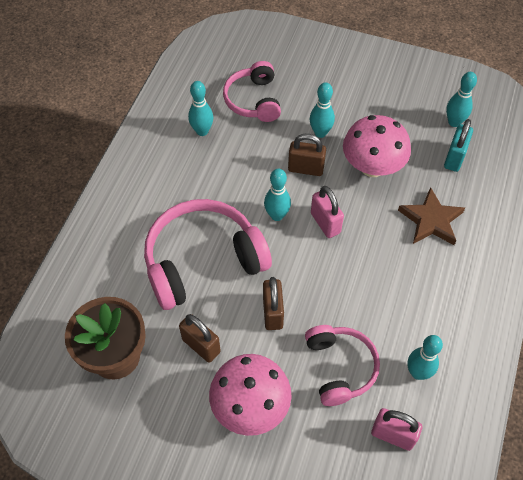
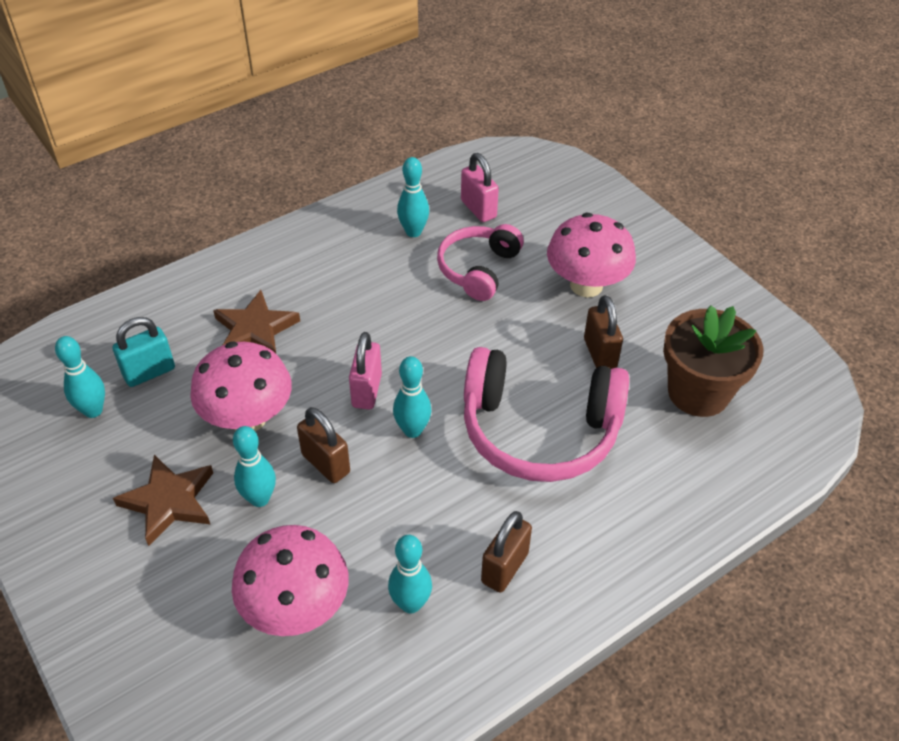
camera: 145 degrees left, 10 degrees down
pink headphones [223,61,281,122] -> pink mushroom [232,525,349,636]
brown padlock [263,277,284,330] -> brown padlock moved to [481,511,532,593]
none -> brown star [113,455,213,546]

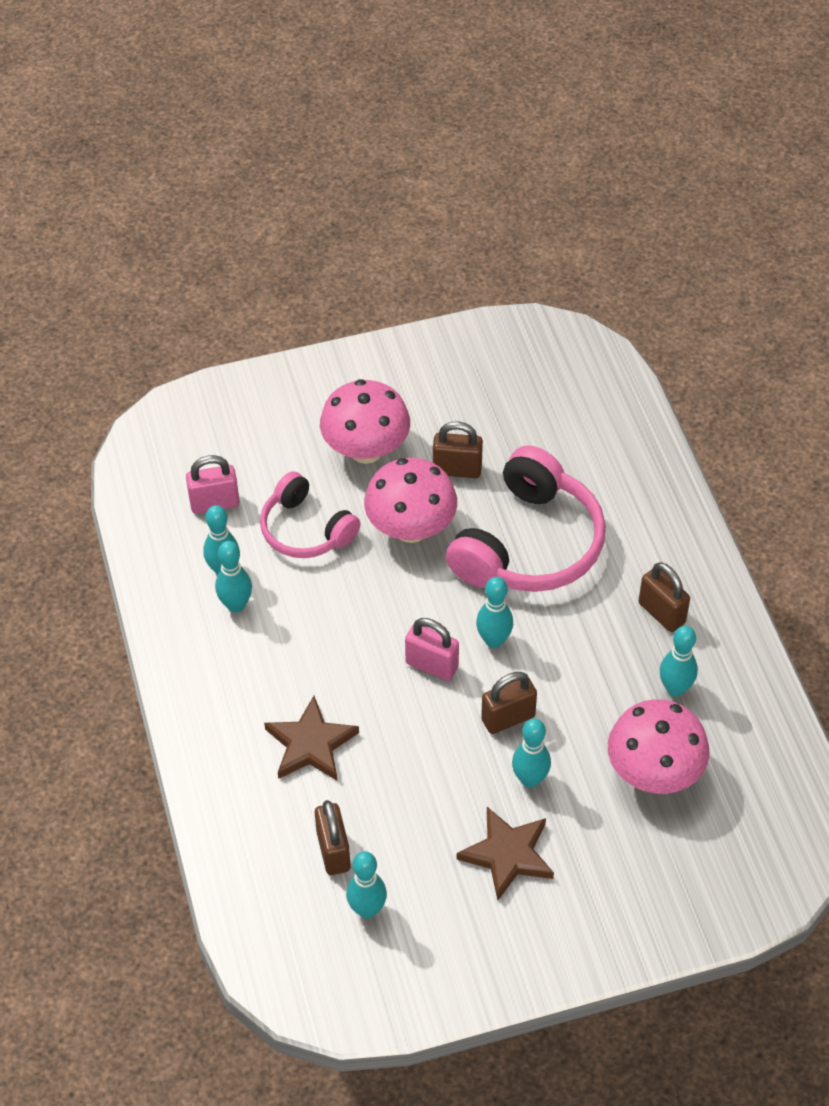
camera: 70 degrees left, 5 degrees up
turquoise padlock [112,317,175,387] -> brown padlock [315,800,350,875]
pink mushroom [190,342,292,431] -> pink mushroom moved to [364,458,457,543]
brown flower pot [663,306,763,417] -> none
none -> turquoise bowling pin [215,541,252,613]

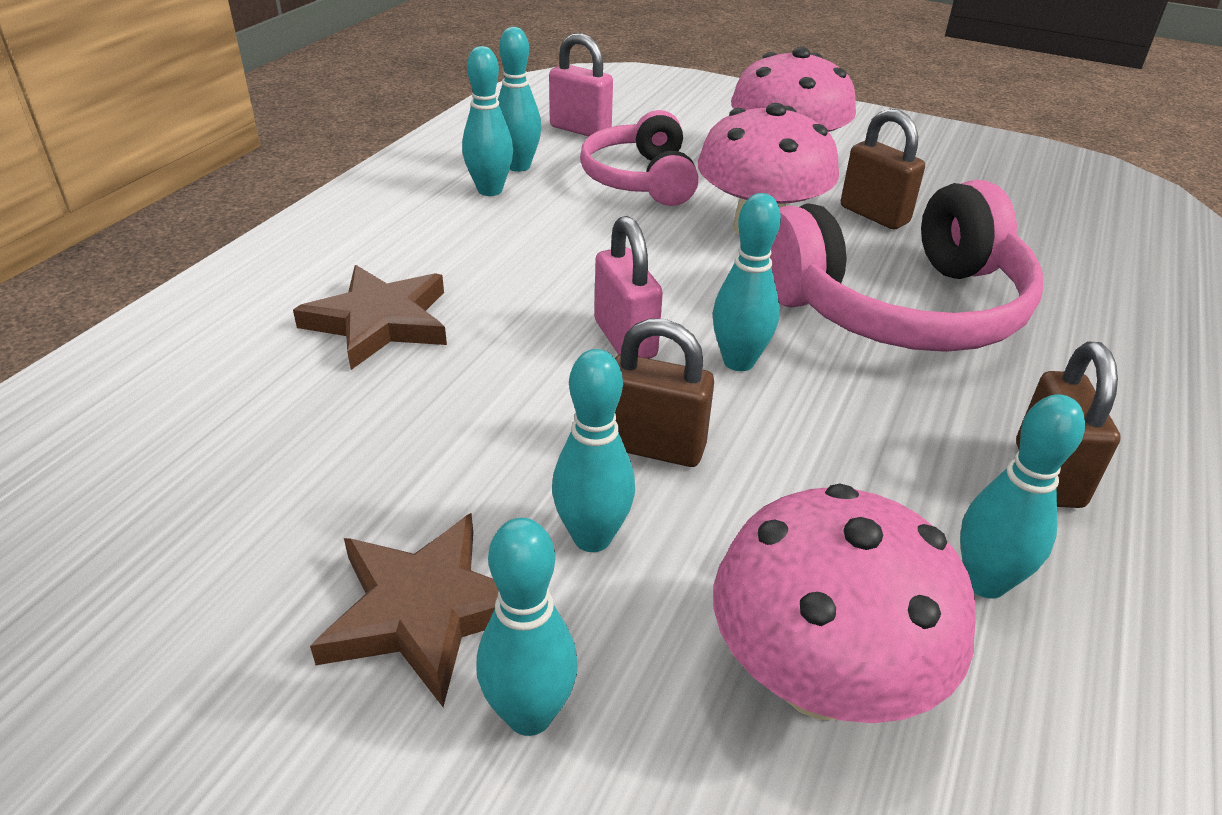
camera: 40 degrees right, 15 degrees down
brown padlock [315,800,350,875] -> none
turquoise bowling pin [346,851,387,919] -> turquoise bowling pin moved to [476,518,578,736]

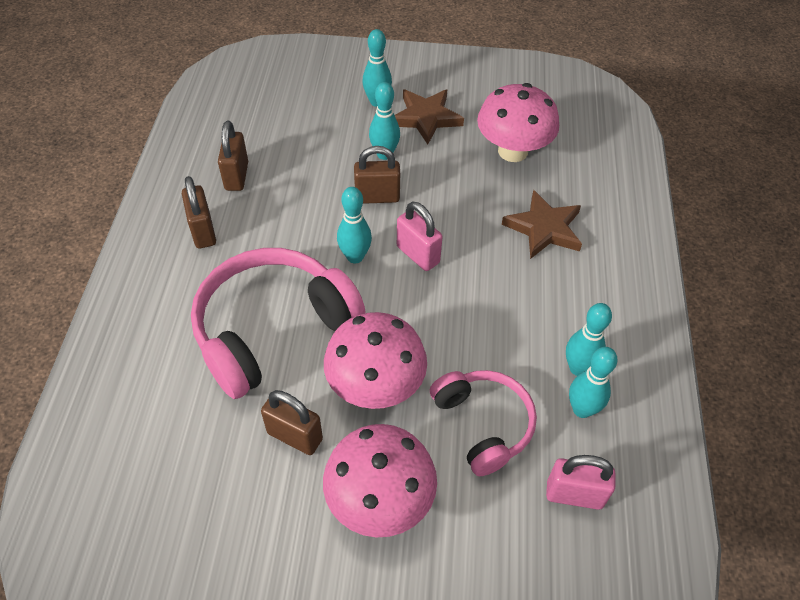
camera: 160 degrees right, 15 degrees up
pink mushroom [713,484,976,723] -> pink mushroom moved to [477,83,559,162]
turquoise bowling pin [960,394,1085,599] -> brown padlock [218,121,248,191]

